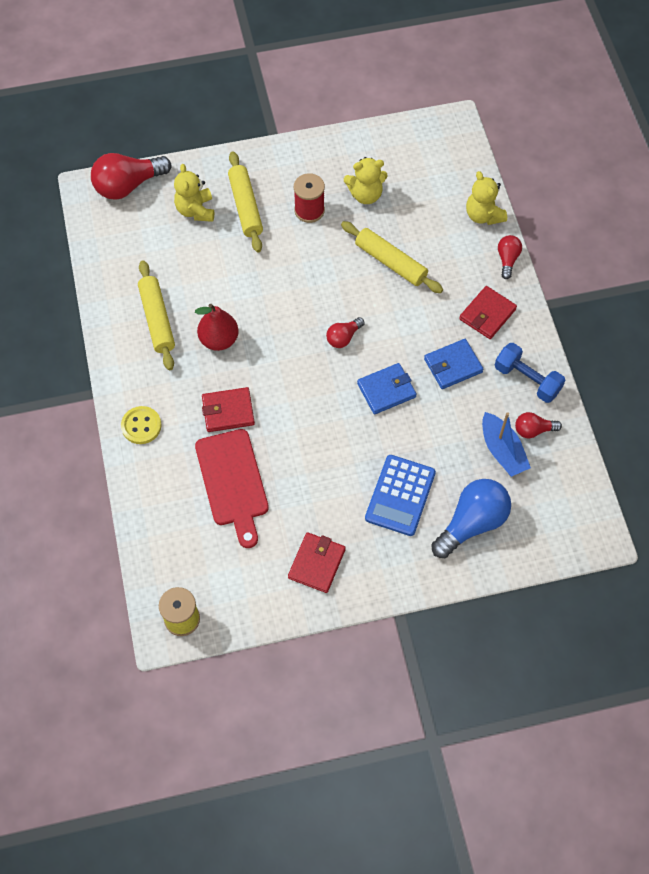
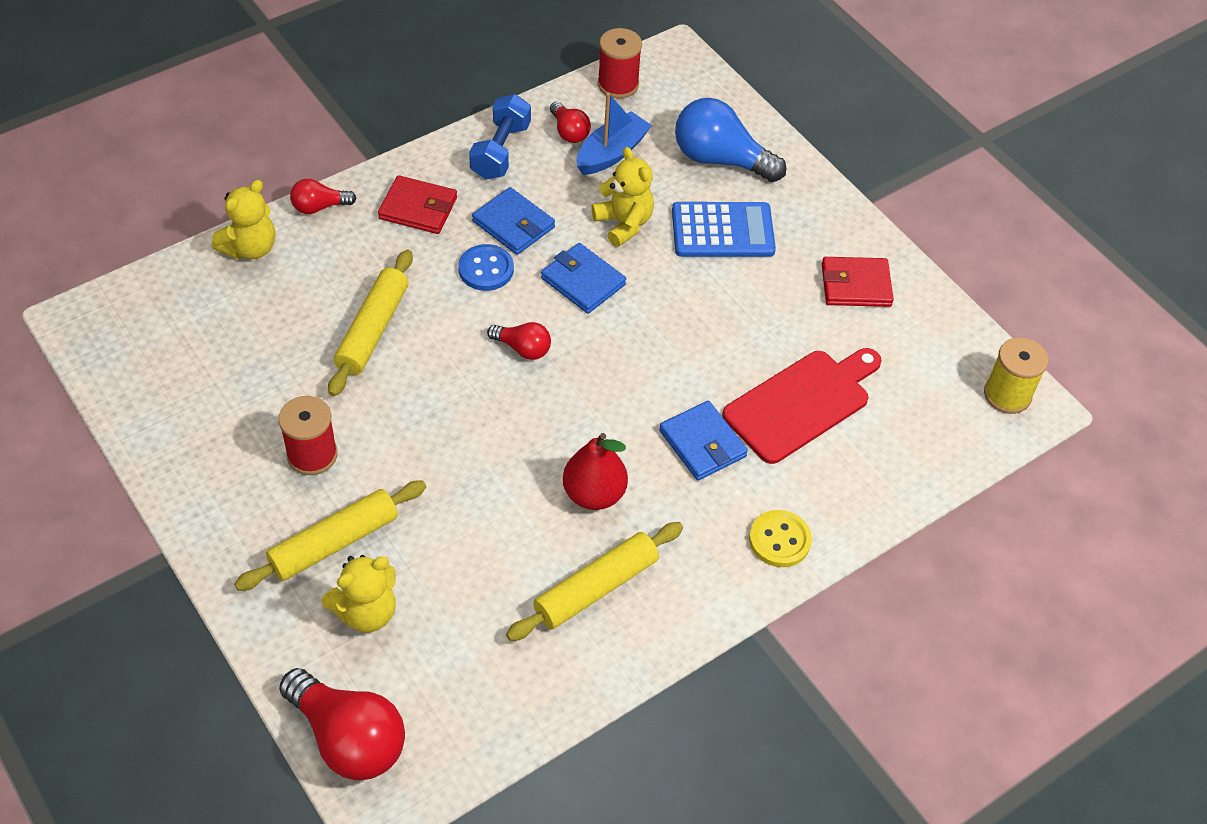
camera: 115 degrees left, 10 degrees down
red wallet [202,387,255,432] -> blue wallet [659,401,748,481]
yellow teddy bear [344,157,388,204] -> yellow teddy bear moved to [591,147,654,247]
none -> blue button [458,244,514,291]
none -> red spool [598,28,642,99]

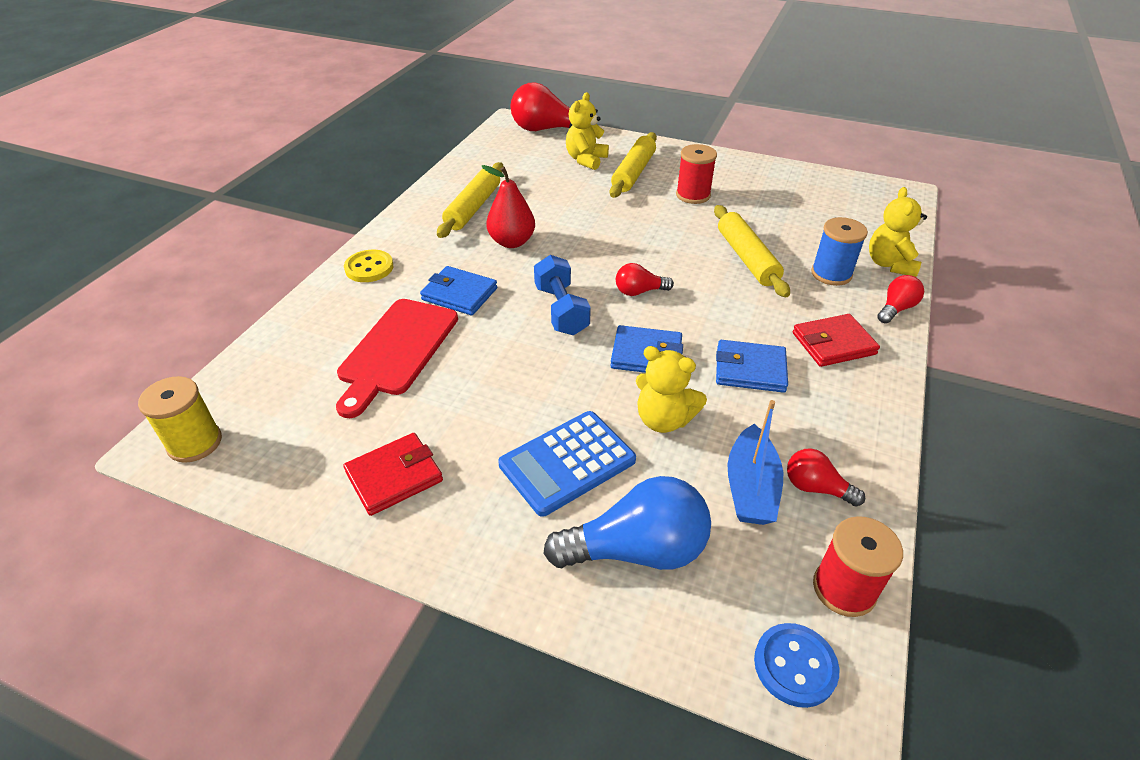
camera: 150 degrees right, 10 degrees down
blue button [458,244,514,291] -> blue button moved to [754,623,839,708]
blue dumbbell [469,94,531,179] -> blue dumbbell moved to [534,255,591,335]
none -> blue spool [811,217,868,286]

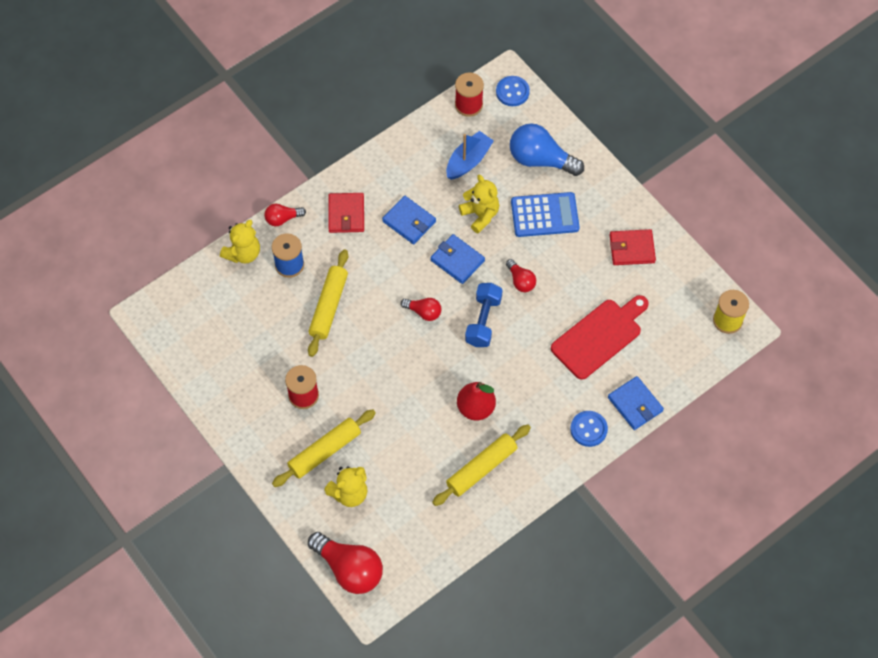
camera: 150 degrees left, 20 degrees up
yellow button [344,250,393,282] -> blue button [570,411,608,447]
blue wallet [420,266,497,315] -> blue wallet moved to [608,376,664,430]
red light bulb [787,448,865,506] -> red light bulb moved to [506,259,536,292]
red wallet [793,314,880,367] -> red wallet turned 75 degrees clockwise [328,193,364,233]

